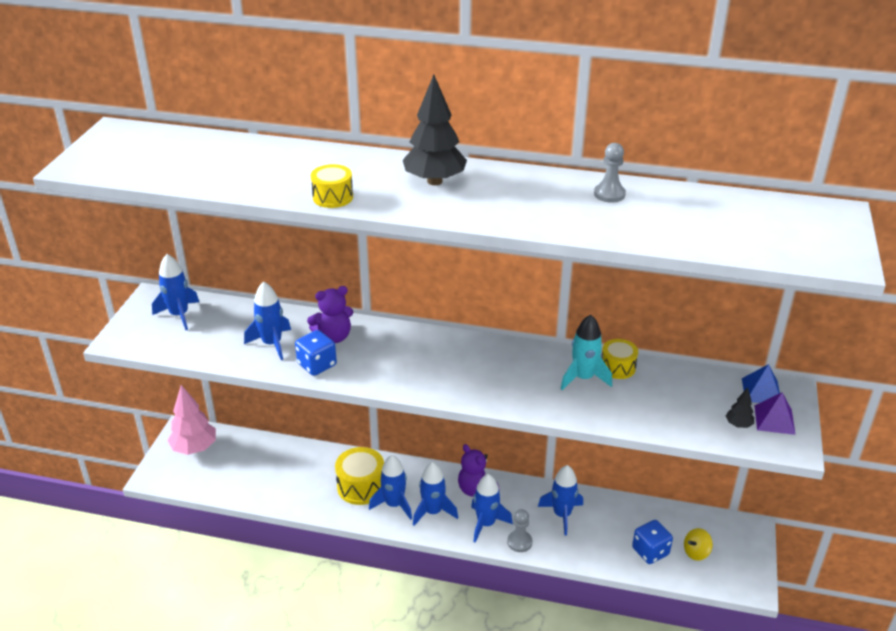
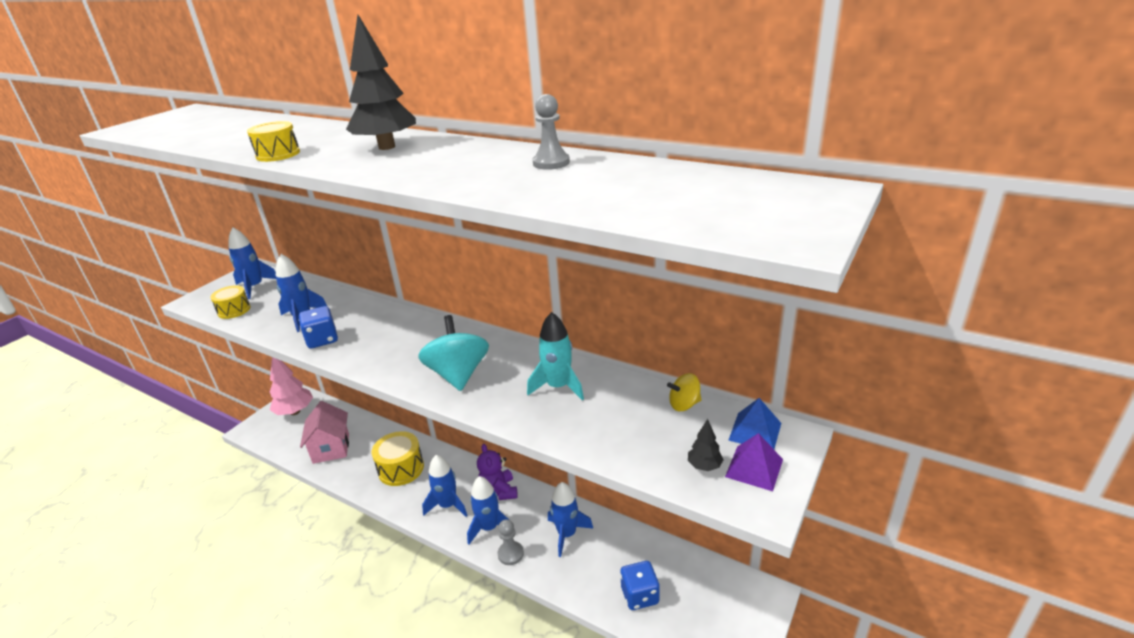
camera: 20 degrees right, 5 degrees down
purple teddy bear [307,286,353,343] -> none
blue rocket [369,455,412,520] -> none
yellow drum [602,339,638,379] -> yellow drum moved to [210,285,251,319]
yellow spinning top [684,528,713,561] -> yellow spinning top moved to [667,373,701,411]
none -> pink house [300,401,349,464]
none -> turquoise spinning top [418,315,489,391]

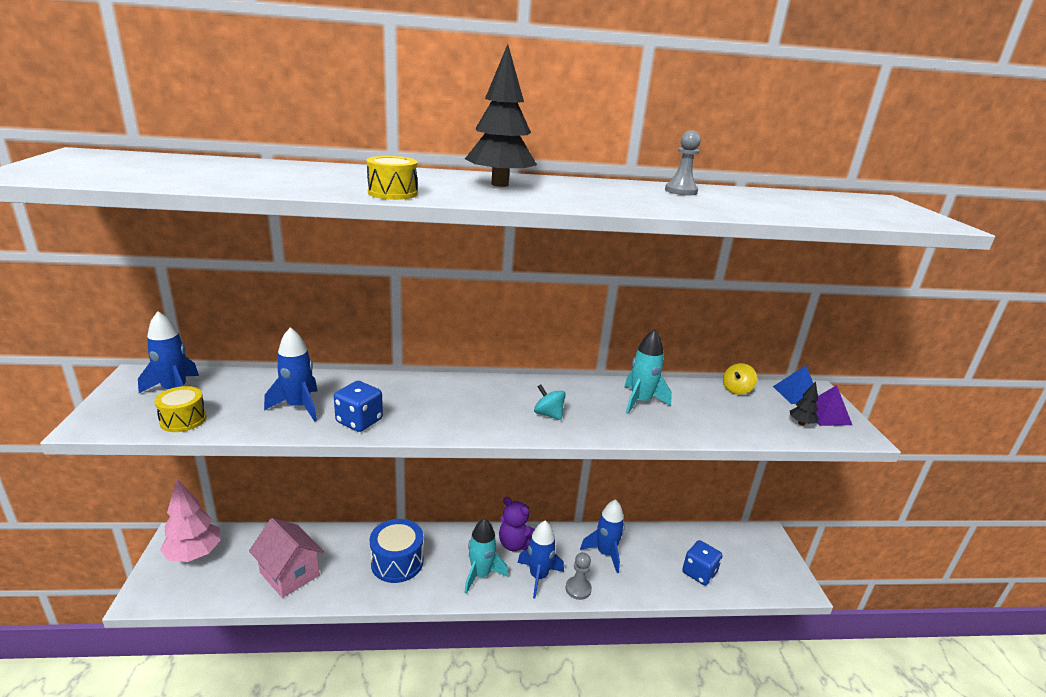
camera: 40 degrees left, 5 degrees down
yellow drum [372,431,424,486] -> blue drum [370,519,423,583]
turquoise spinning top [418,315,489,391] -> turquoise spinning top [534,384,566,420], size x0.52
blue rocket [422,455,468,517] -> turquoise rocket [464,518,508,594]

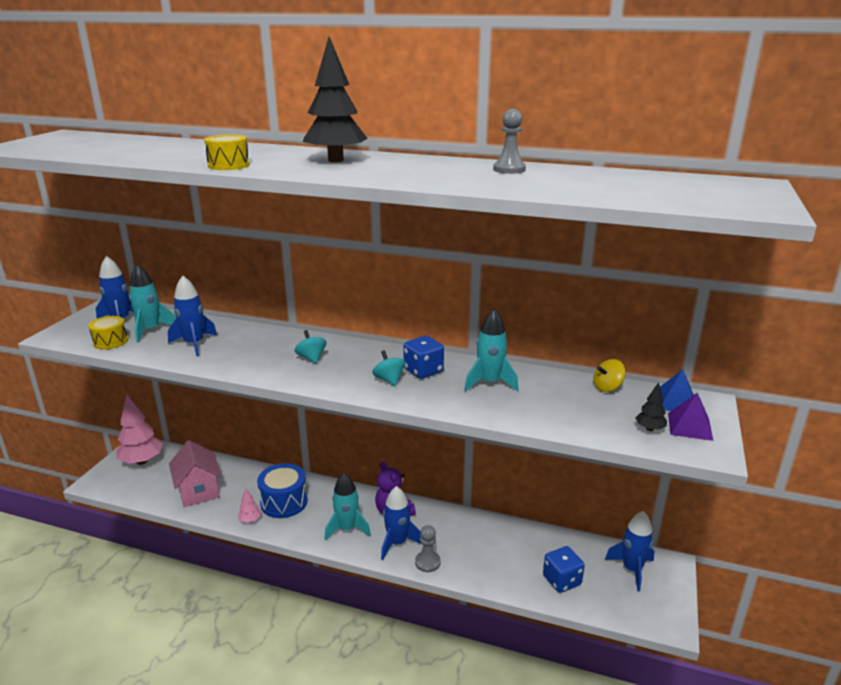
camera: 25 degrees right, 0 degrees up
blue dice [334,381,383,432] -> blue dice moved to [403,336,444,379]
blue rocket [580,499,625,573] -> blue rocket moved to [605,511,654,591]
none -> turquoise rocket [129,264,175,342]
none -> pink tree [238,488,261,523]
none -> turquoise spinning top [295,330,326,364]

